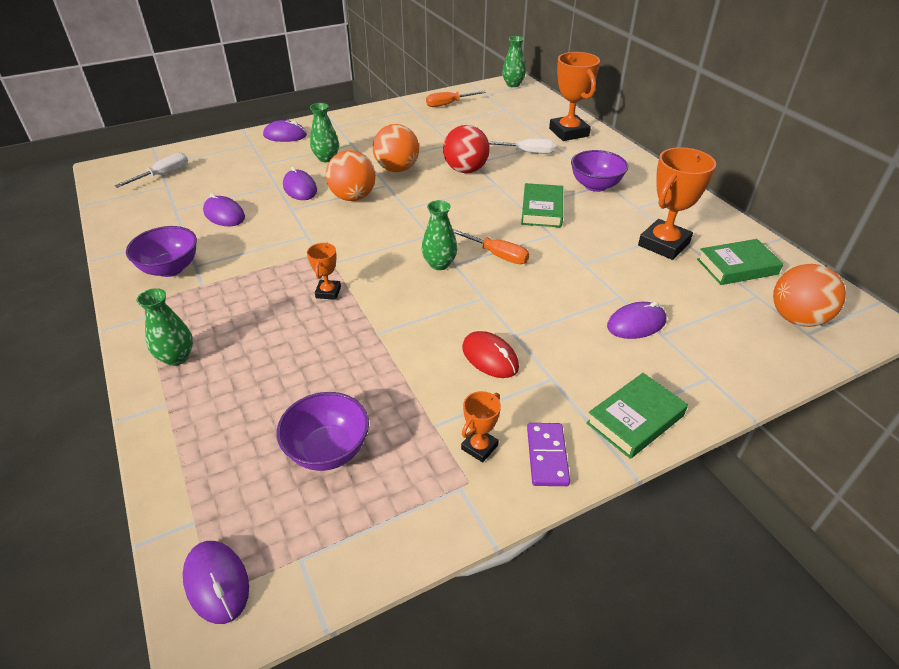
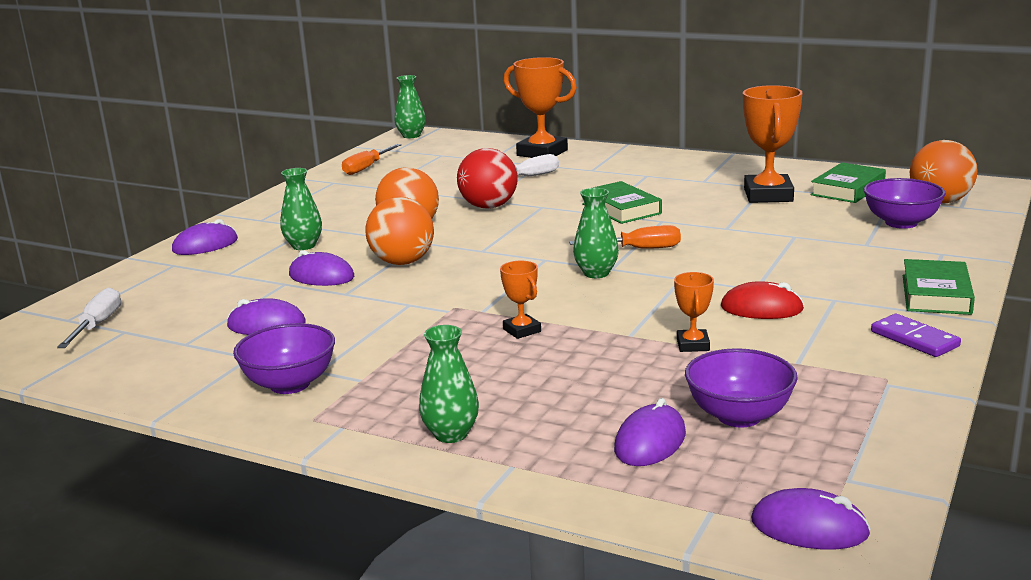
camera: 35 degrees left, 20 degrees down
orange trophy [461,391,501,463] -> orange trophy moved to [674,272,714,352]
purple bowl [571,150,628,192] -> purple bowl moved to [864,178,946,229]
purple mouse [607,302,666,339] -> purple mouse moved to [614,398,686,466]

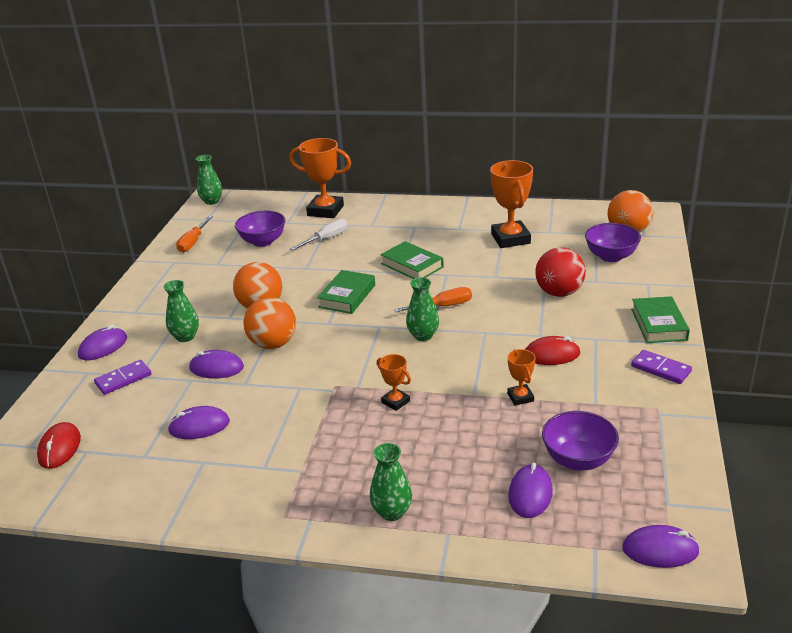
camera: 15 degrees left, 10 degrees up
white screwdriver [57,287,121,348] -> red mouse [37,422,81,469]
purple bowl [233,323,335,394] -> purple bowl moved to [235,211,285,247]
red ball [457,148,518,209] -> red ball moved to [535,247,586,297]
green book [811,162,886,203] -> green book moved to [317,270,375,314]
none -> purple domino [94,360,152,395]

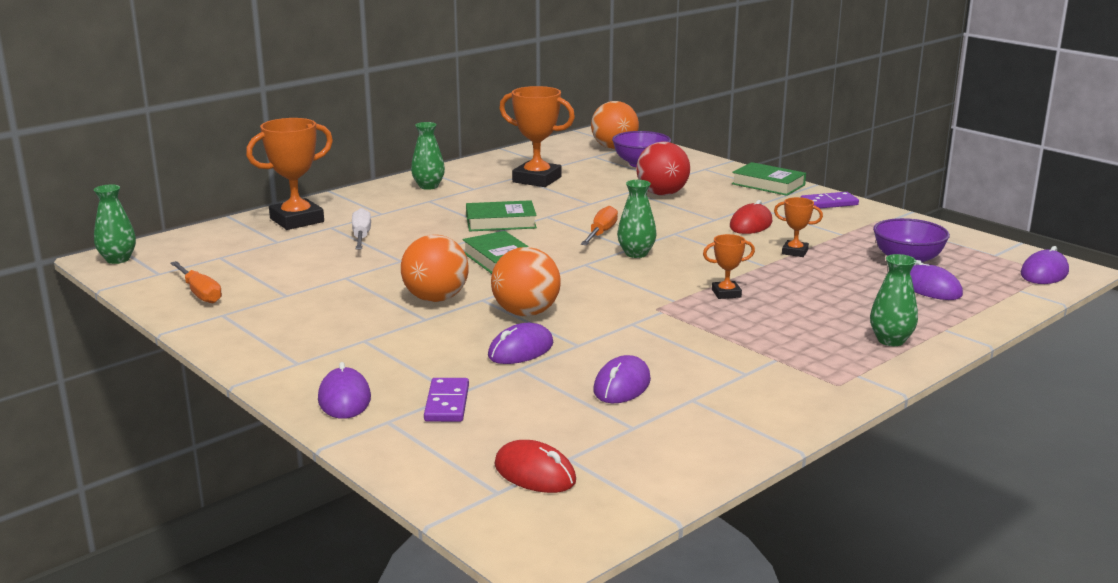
camera: 55 degrees left, 10 degrees down
green vase [164,280,199,342] -> green vase moved to [411,122,445,190]
purple bowl [235,211,285,247] -> none

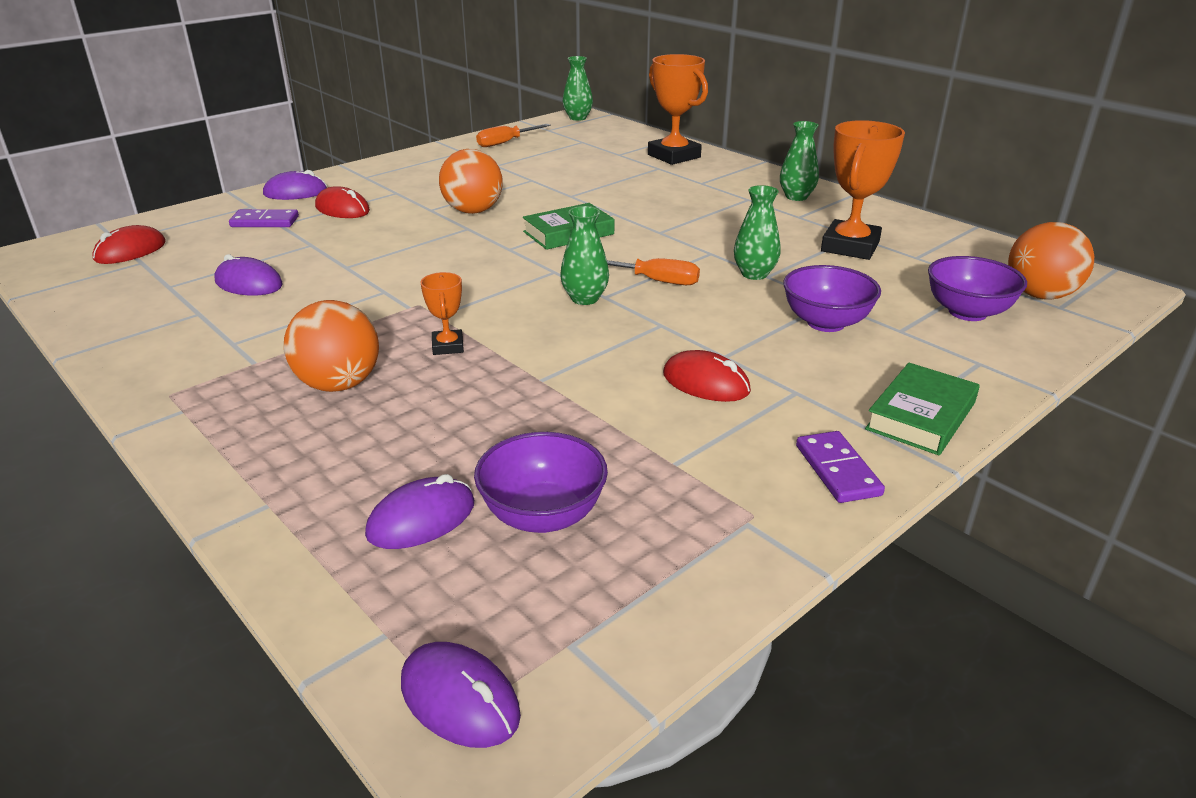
camera: 90 degrees right, 10 degrees up
white screwdriver [352,208,371,250] -> none
green book [466,200,537,231] -> none
purple mouse [488,323,553,364] -> none
orange ball [491,247,561,316] -> orange ball moved to [284,300,379,392]
red ball [636,142,690,196] -> purple bowl [783,265,881,332]
orange trophy [774,197,823,257] -> none
green vase [870,254,918,346] -> green vase moved to [734,185,781,280]
none -> red mouse [315,186,370,218]

